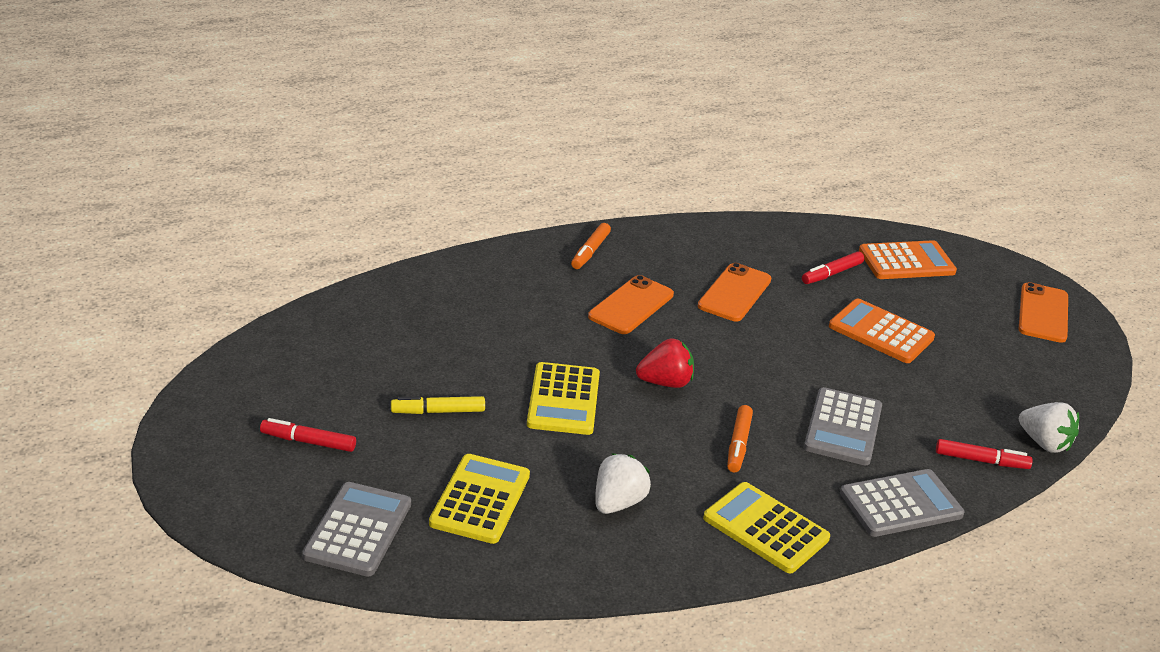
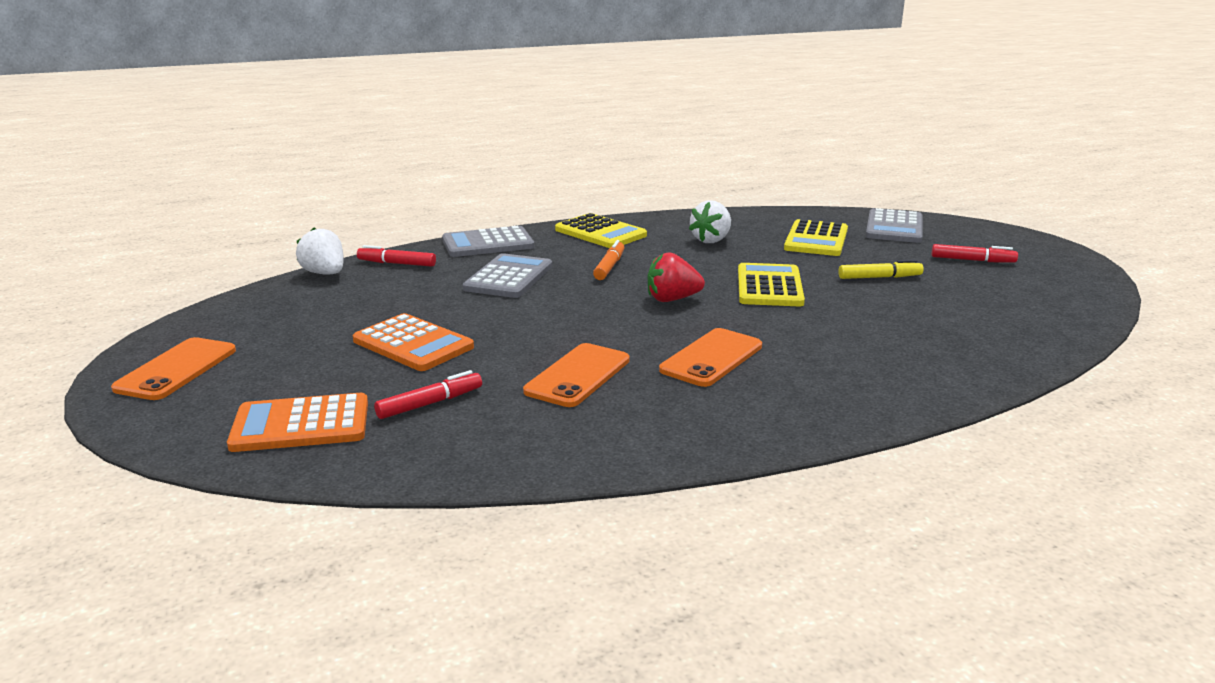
camera: 175 degrees left, 10 degrees down
orange marker [571,223,611,269] -> none

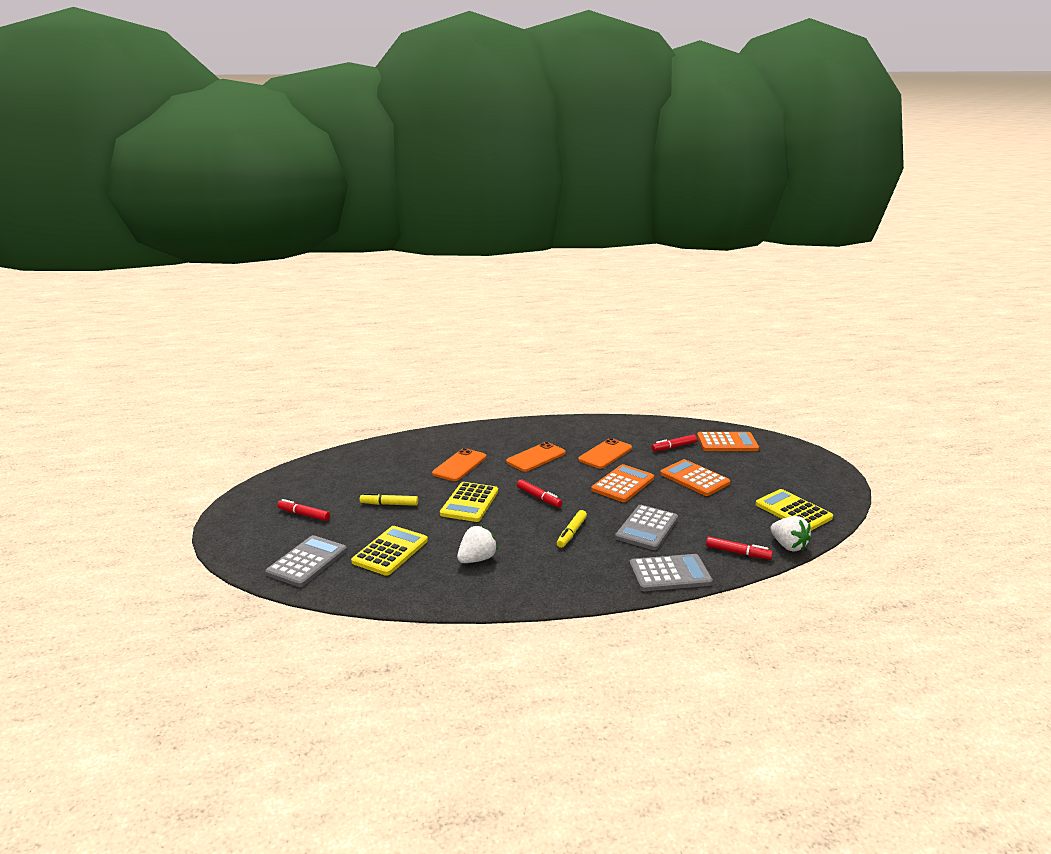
camera: 170 degrees left, 0 degrees up
orange phone [111,337,236,400] -> orange phone moved to [432,448,486,481]
yellow calculator [555,213,647,248] -> yellow calculator moved to [755,489,833,531]
orange marker [593,240,625,280] -> yellow marker [557,510,587,548]
red strawberry [648,252,705,302] -> red marker [517,479,562,507]
none -> orange calculator [591,464,654,502]

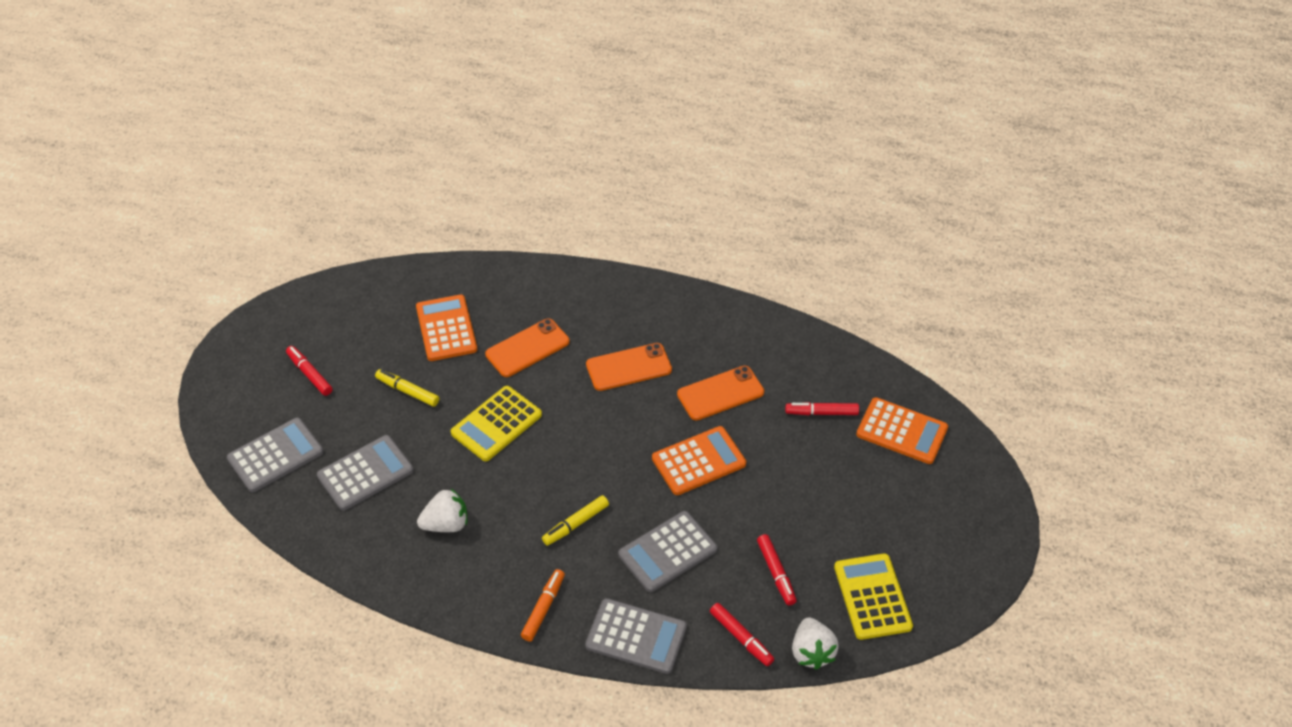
camera: 25 degrees right, 25 degrees up
yellow calculator [351,526,428,576] -> grey calculator [317,435,414,511]
red marker [517,479,562,507] -> red marker moved to [757,534,797,606]
orange calculator [660,459,730,496] -> orange calculator moved to [416,295,477,361]
none -> orange marker [521,569,565,641]

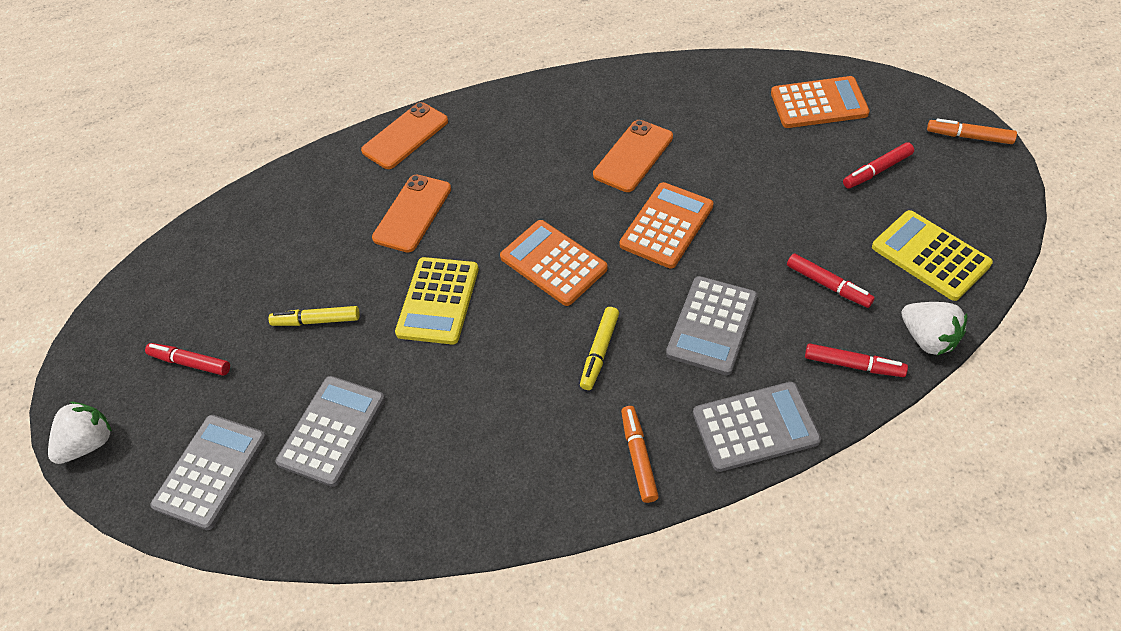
camera: 25 degrees left, 5 degrees up
orange calculator [416,295,477,361] -> orange calculator moved to [500,220,608,306]
white strawberry [417,489,467,532] -> white strawberry moved to [48,402,112,464]
orange phone [586,343,672,391] -> orange phone moved to [361,102,448,169]
red marker [785,402,859,415] -> red marker moved to [843,142,914,189]
none -> orange marker [927,119,1017,144]

